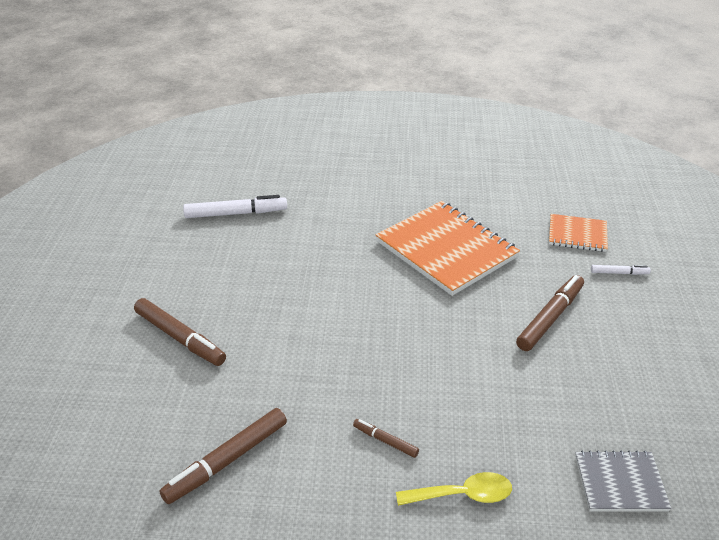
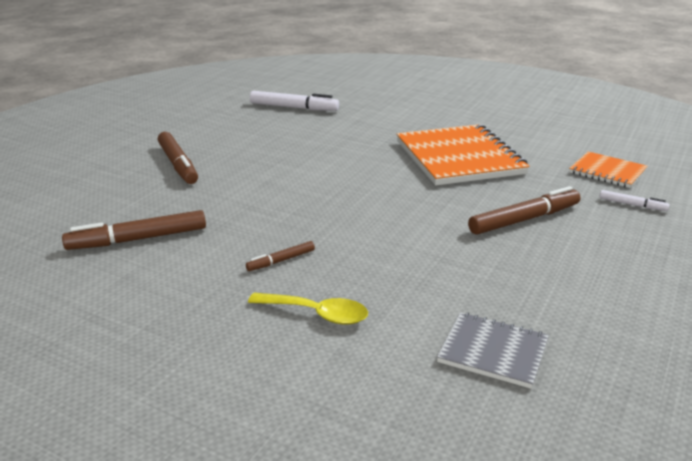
camera: 25 degrees right, 10 degrees down
brown marker [353,419,419,458] -> brown marker turned 90 degrees counterclockwise [246,241,315,271]

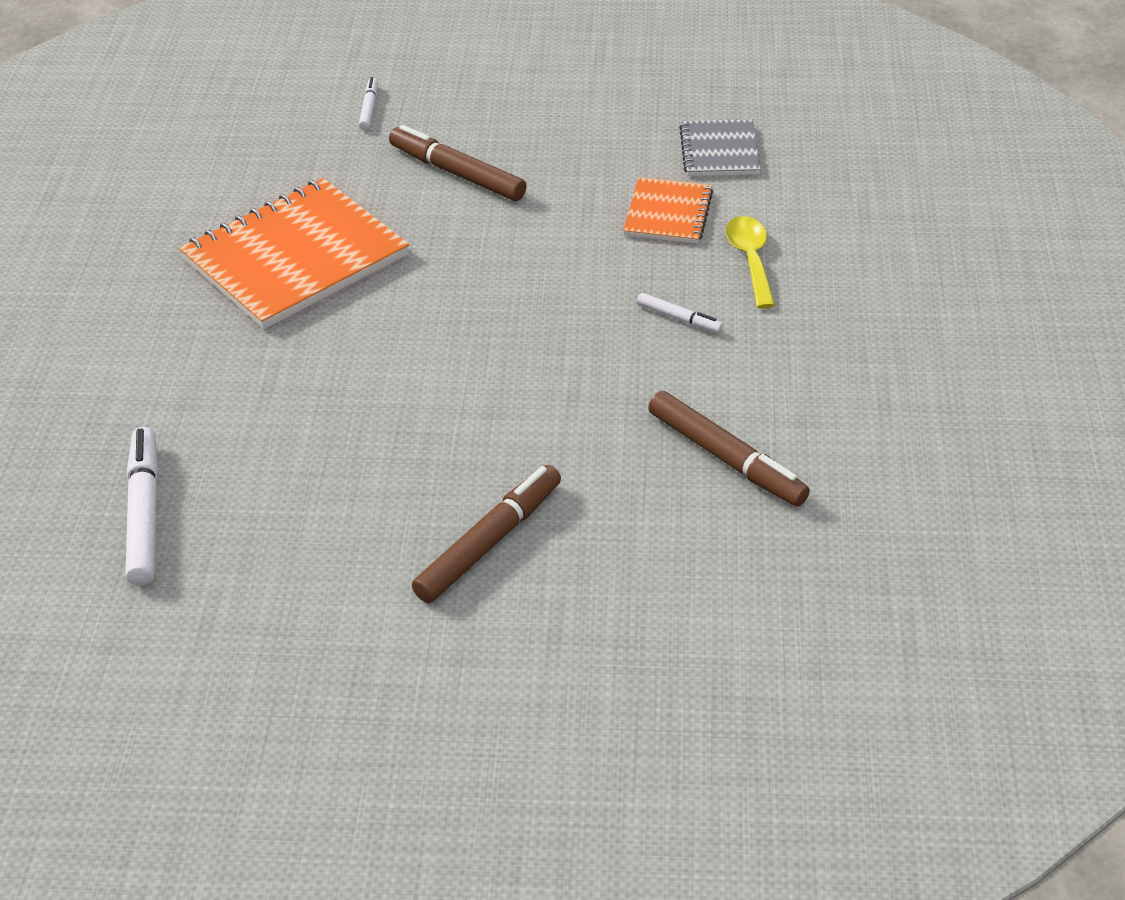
camera: 115 degrees left, 15 degrees up
brown marker [246,241,315,271] -> white marker [637,293,723,333]
orange notebook [569,152,648,188] -> orange notebook moved to [623,177,713,244]

